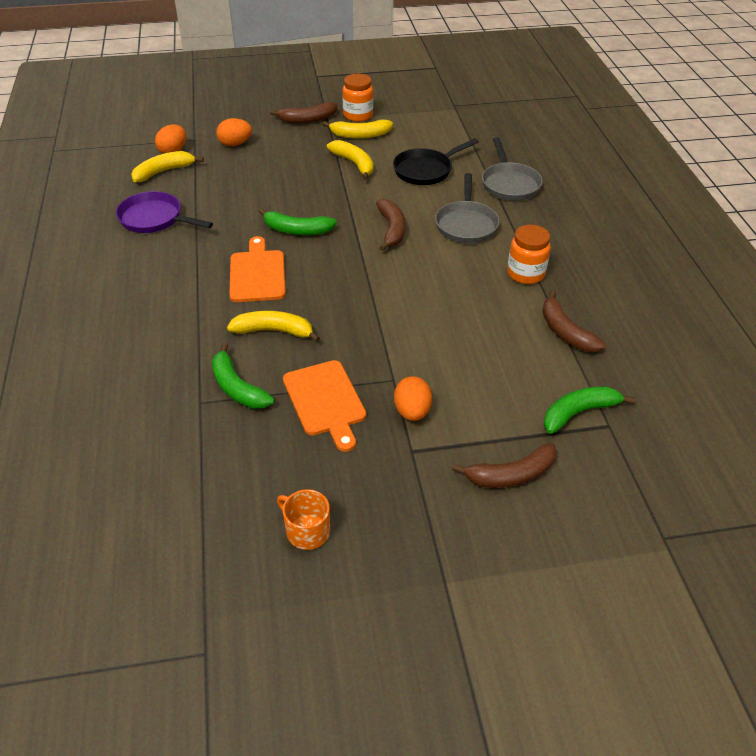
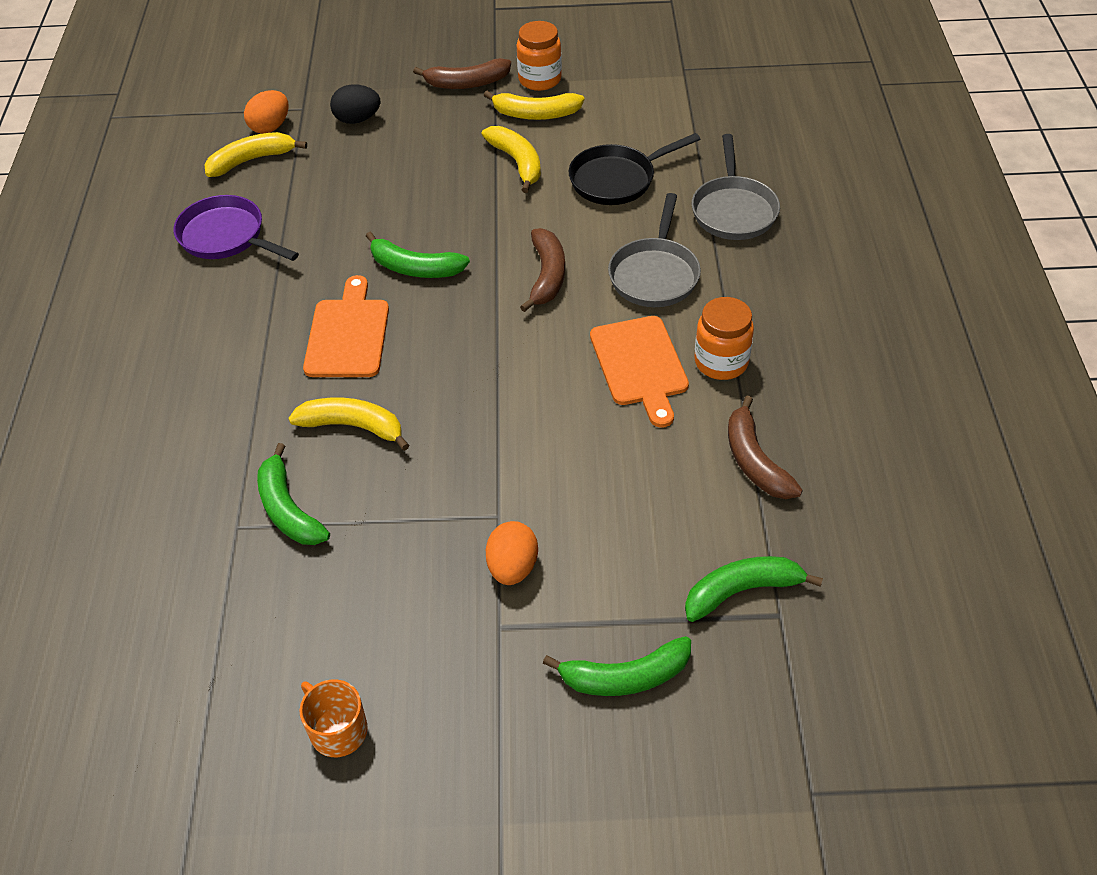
camera: 10 degrees right, 5 degrees up
orange egg [216,118,252,146] -> black egg [330,84,380,124]
orange cutting board [283,360,366,452] -> orange cutting board moved to [590,316,689,428]
brown banana [452,442,557,488] -> green banana [543,636,691,696]

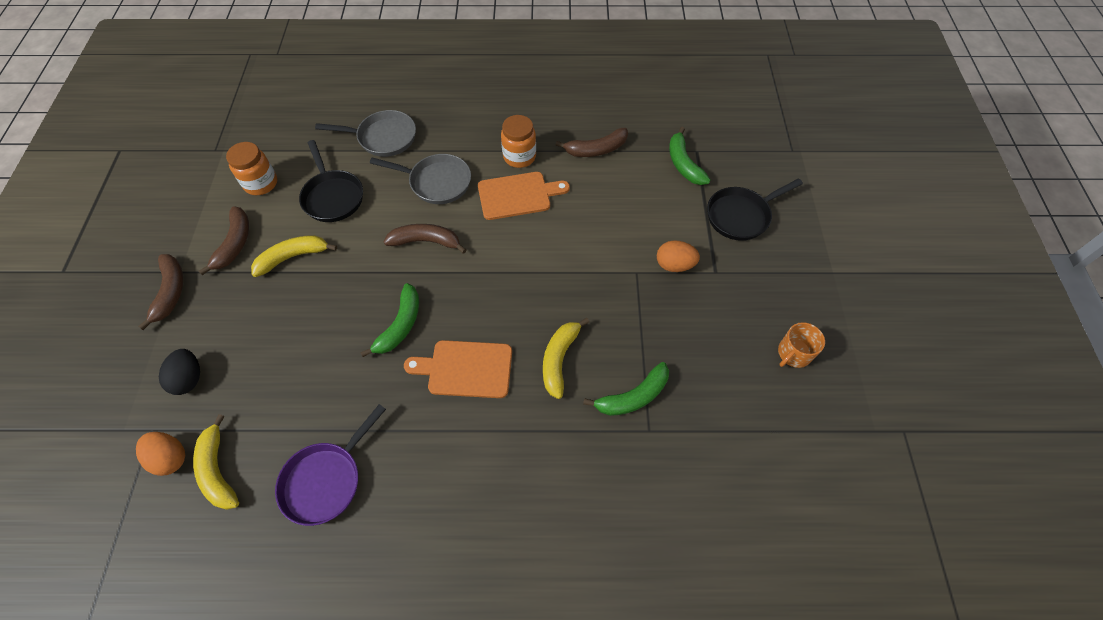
camera: 90 degrees left, 10 degrees up
yellow banana [484,91,584,120] -> brown banana [199,206,249,275]
orange jar [517,21,562,91] -> orange jar moved to [226,142,277,195]
green banana [543,636,691,696] -> black pan [707,178,803,241]

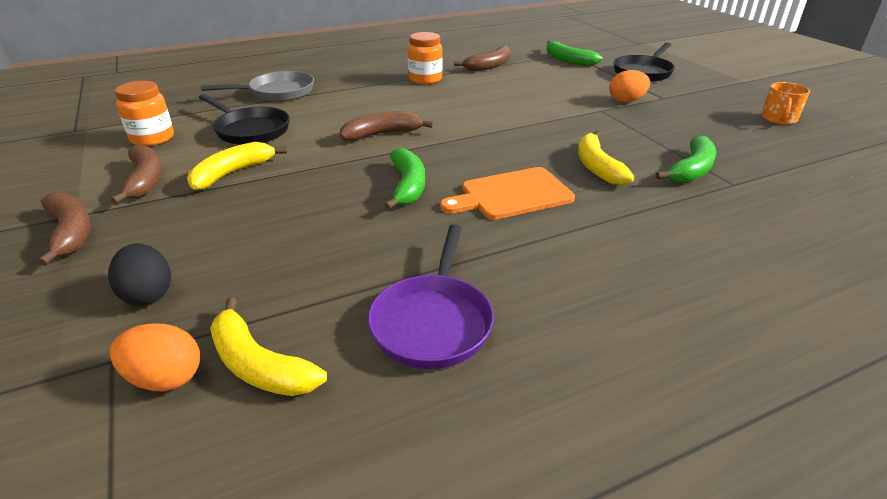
camera: 25 degrees left, 25 degrees down
grey pan [370,154,471,204] -> none
orange cutting board [478,172,570,220] -> none

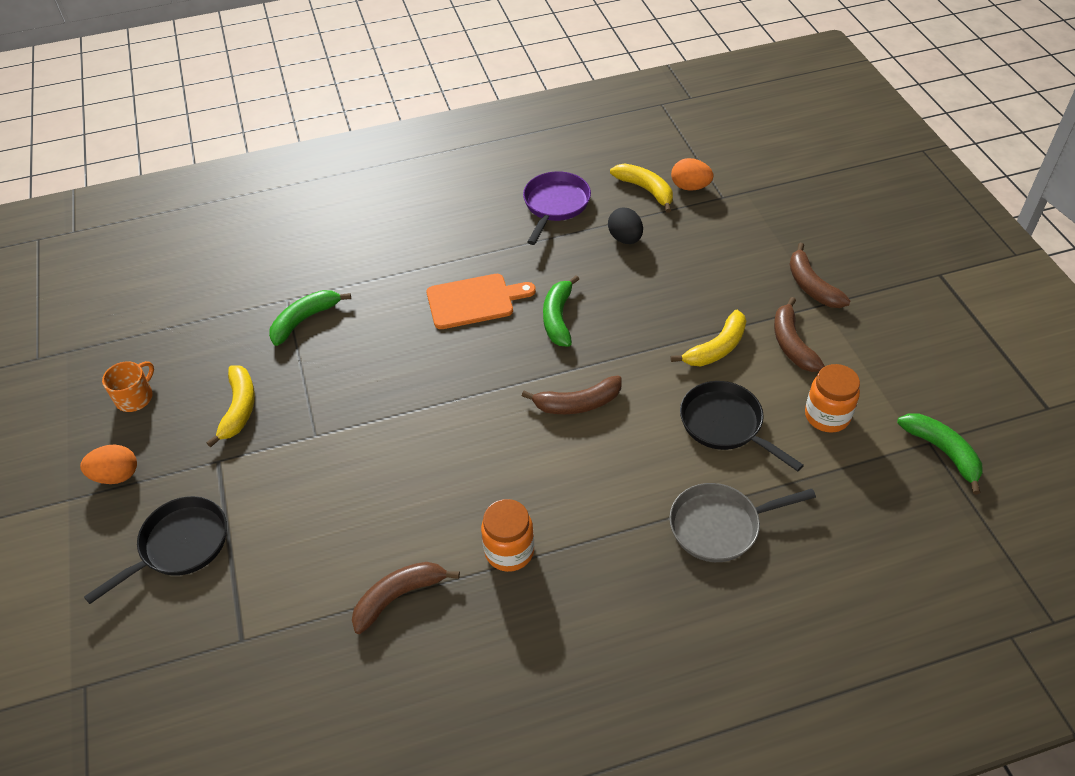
camera: 170 degrees left, 15 degrees up
black egg [108,243,171,306] -> black egg moved to [608,207,643,244]
green banana [546,41,603,66] -> green banana moved to [897,413,983,495]
yellow banana [578,131,634,185] -> yellow banana moved to [206,365,255,447]
orange egg [609,70,650,103] -> orange egg moved to [80,445,137,484]

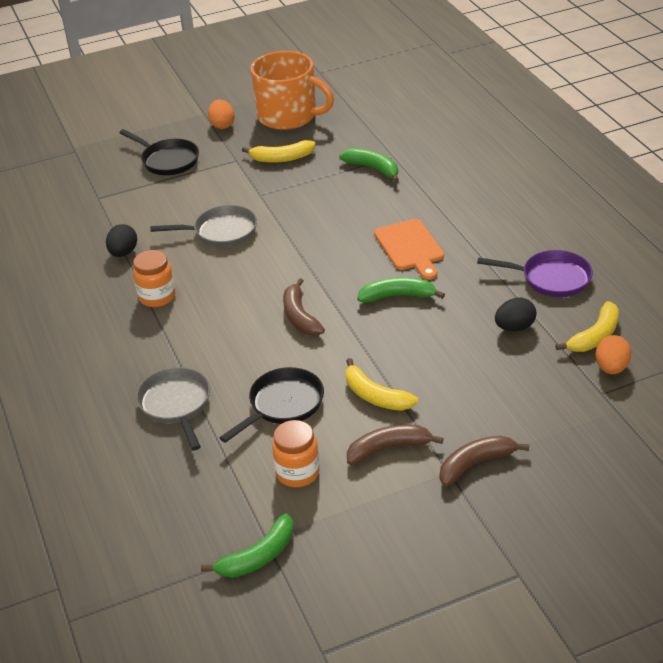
camera: 85 degrees right, 10 degrees down
orange mug [102,361,154,412] -> orange mug [251,51,334,130], size x2.26
brown banana [352,562,460,634] -> black egg [106,224,137,257]
none -> grey pan [150,205,257,247]

